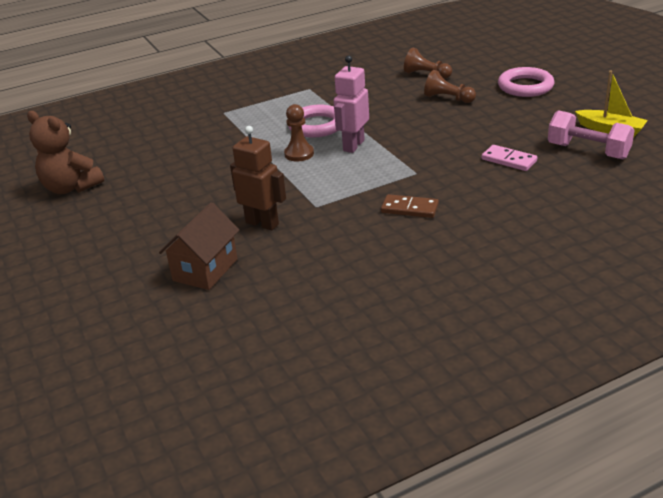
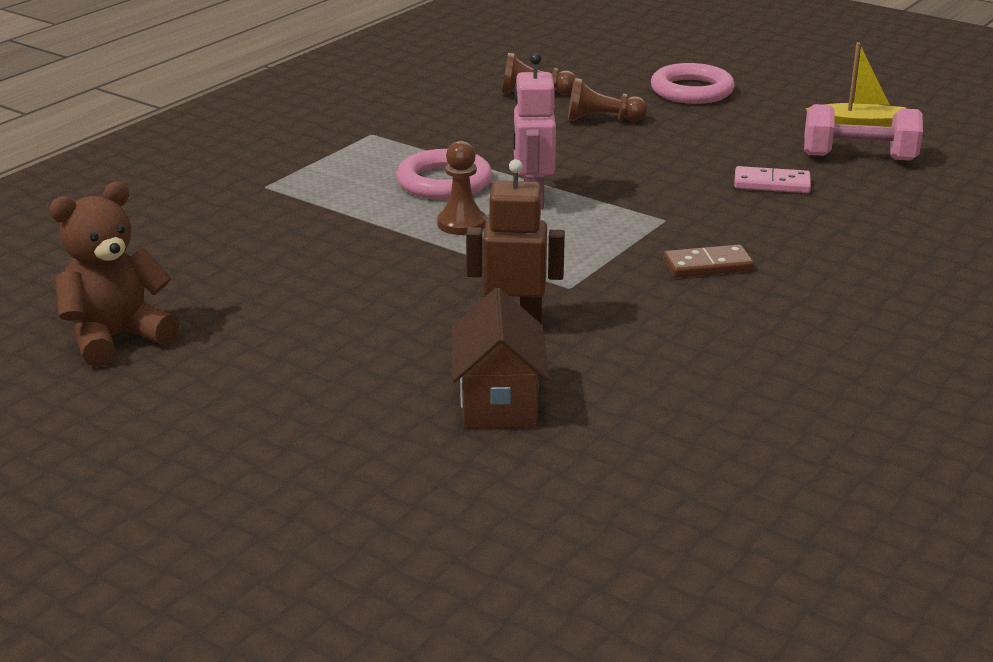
camera: 30 degrees left, 5 degrees down
brown teddy bear [27,111,104,194] -> brown teddy bear turned 135 degrees clockwise [49,182,179,367]

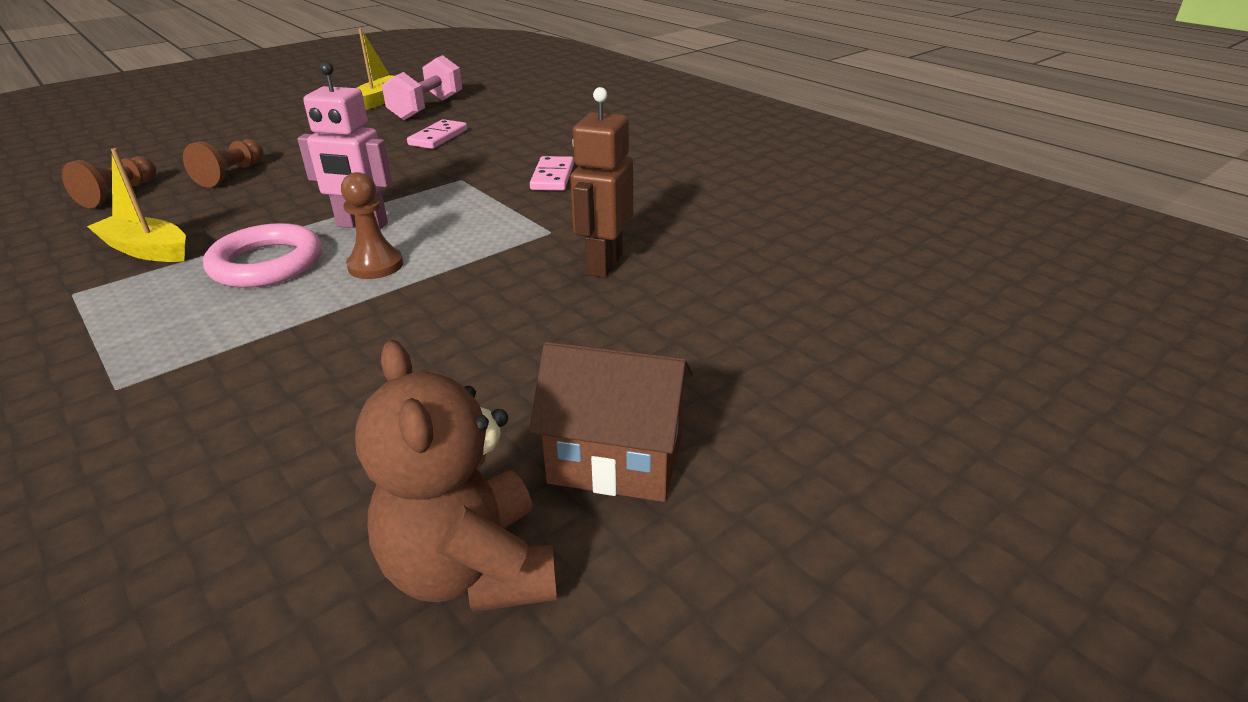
camera: 75 degrees left, 5 degrees up
brown house [452,288,549,429] -> brown house moved to [529,342,693,502]
pink ring [651,63,735,104] -> none
brown domino [663,245,754,277] -> pink domino [530,156,574,191]
none -> yellow boat [87,148,186,262]

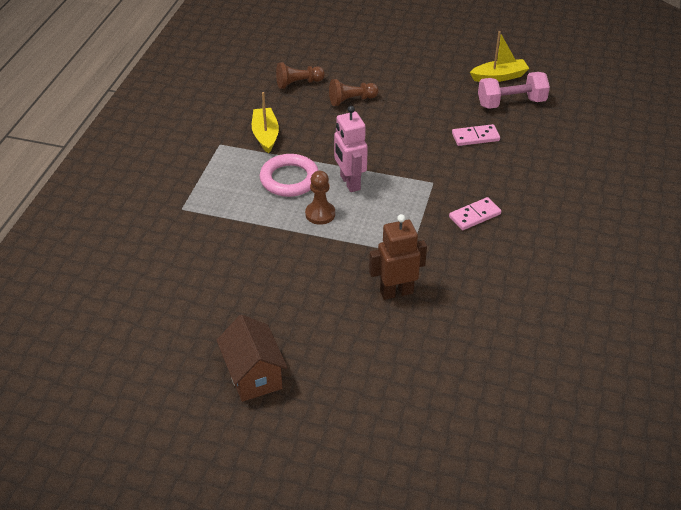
camera: 55 degrees right, 10 degrees up
brown teddy bear [355,340,557,612] -> none

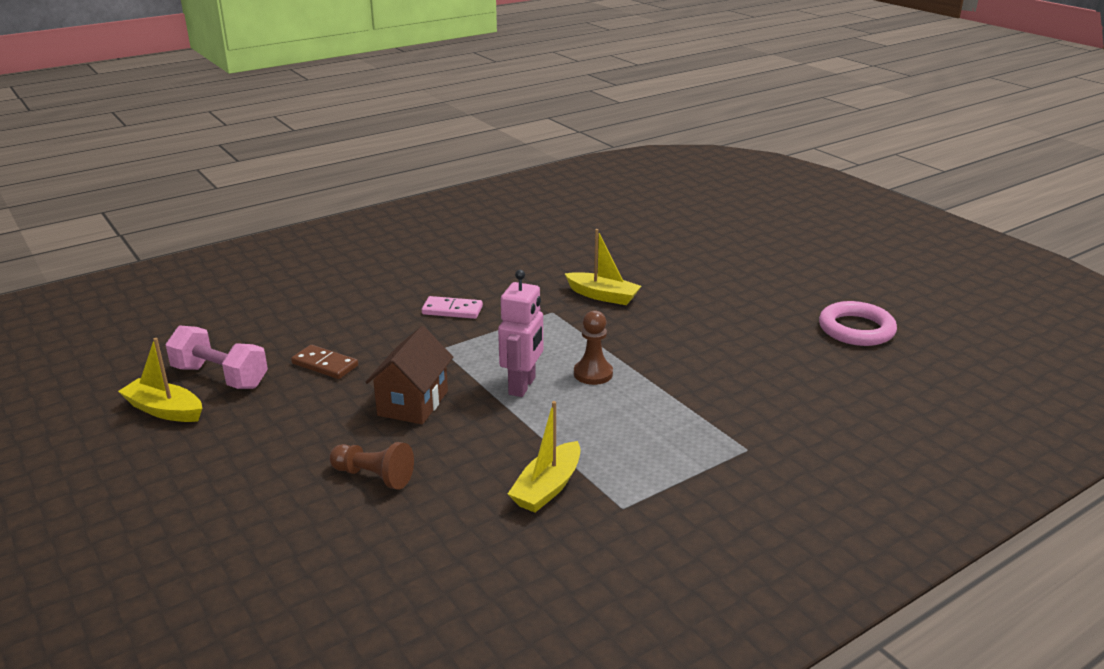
camera: 140 degrees left, 15 degrees down
brown house [216,315,288,402] -> brown house moved to [366,326,453,424]
pink ring [260,154,319,197] -> pink ring moved to [819,301,897,346]
brown pawn [276,62,325,89] -> none
brown robot [369,214,427,300] -> yellow boat [564,229,641,305]
pink domino [452,124,500,146] -> brown domino [291,345,358,379]

